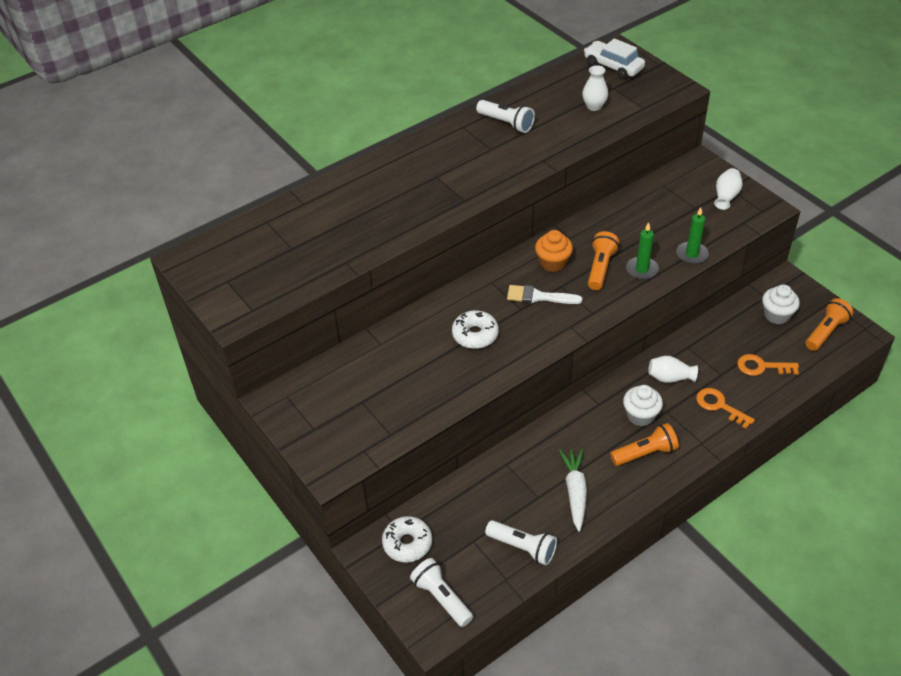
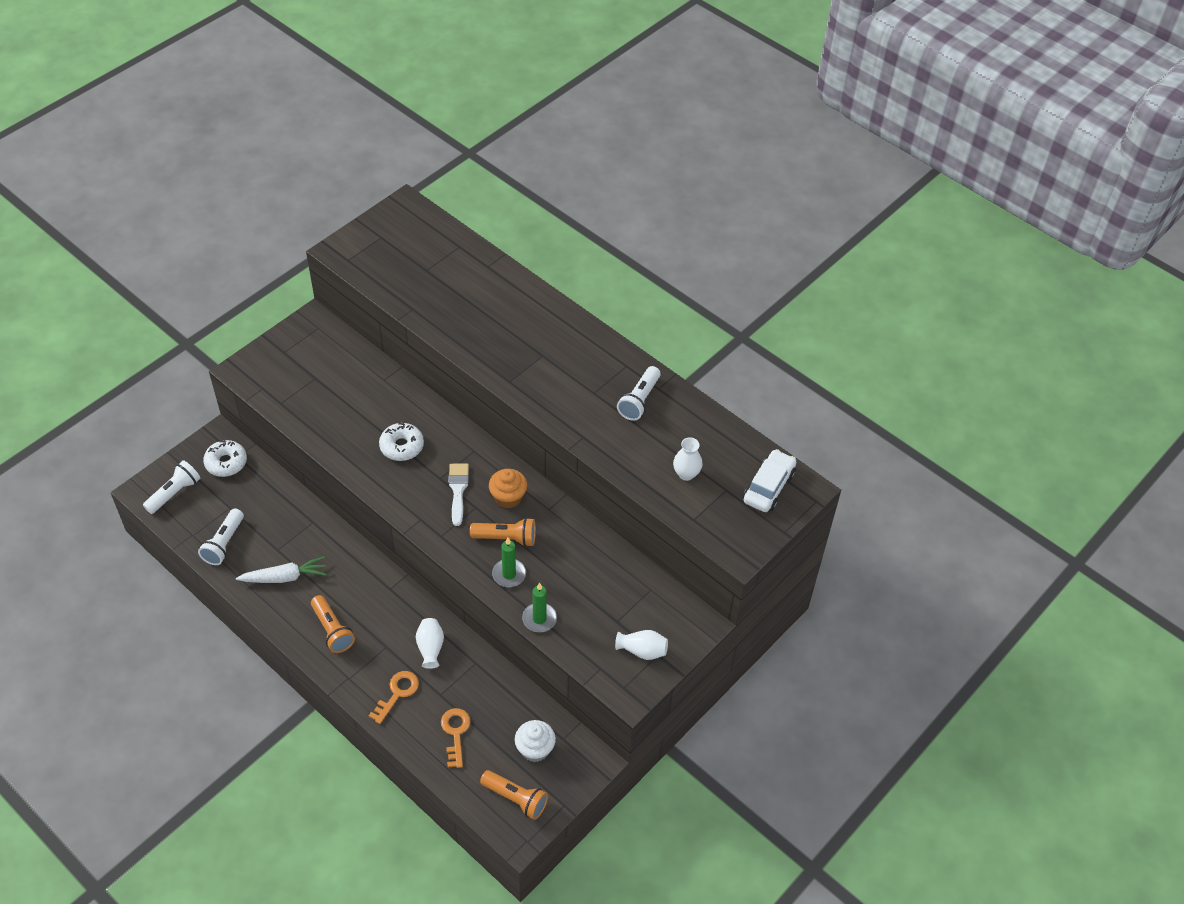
camera: 75 degrees right, 5 degrees up
white cupcake [623,385,663,426] -> none

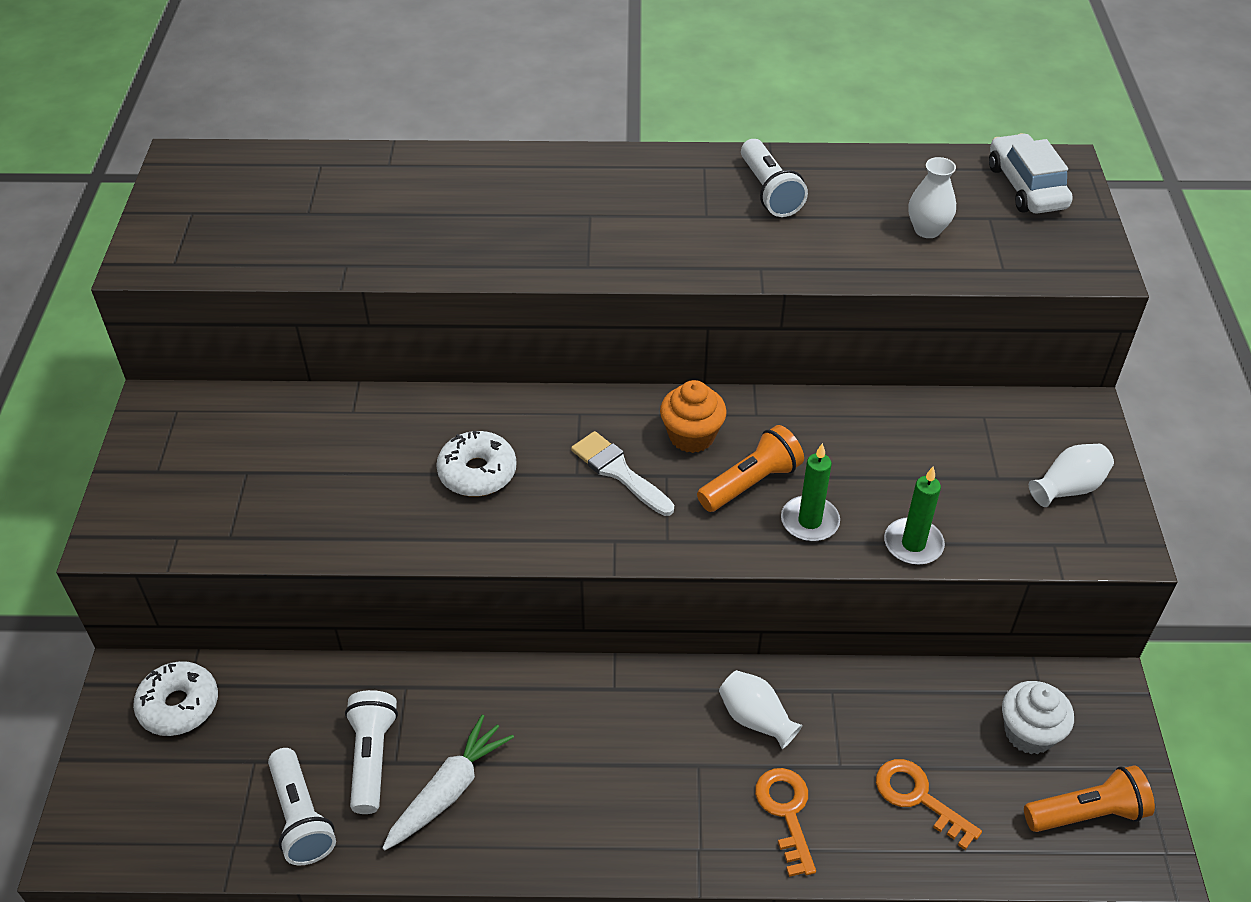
camera: 40 degrees left, 5 degrees down
white flashlight [143,460,200,514] -> white flashlight moved to [345,690,398,814]
orange flashlight [311,595,355,653] -> none

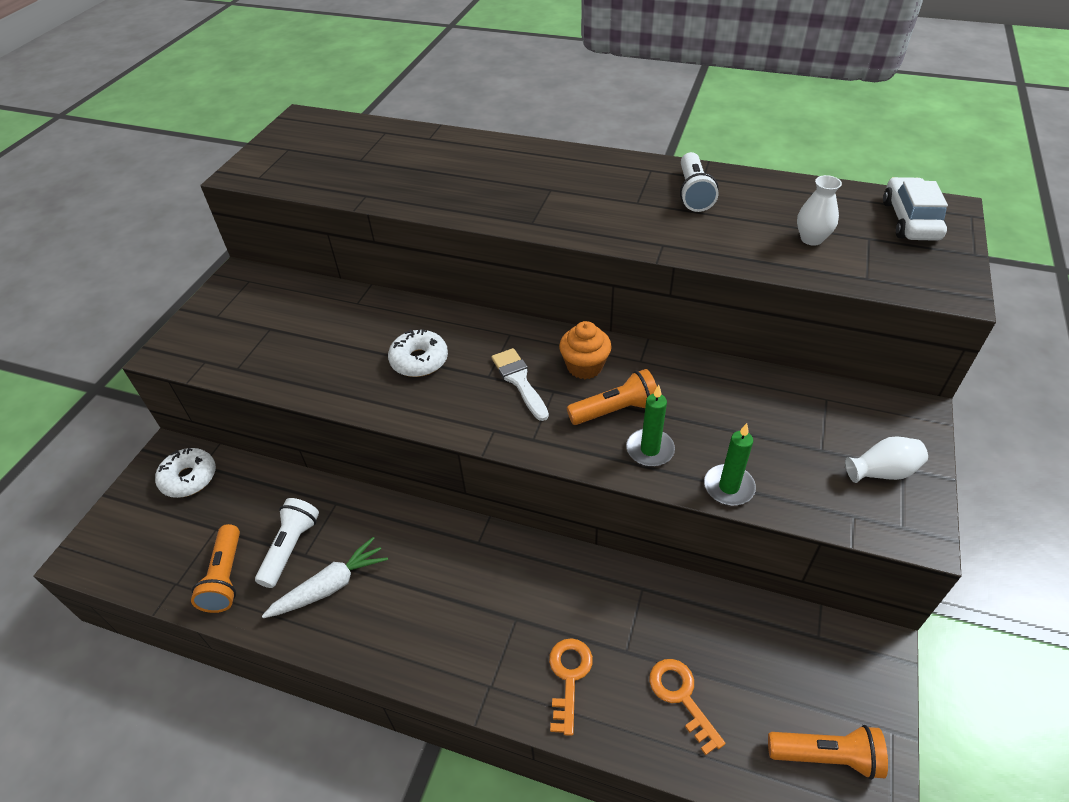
camera: 20 degrees right, 0 degrees up
white flashlight [268,748,336,865] -> orange flashlight [191,524,240,613]
white vase [719,670,802,749] -> none
white cupcake [1002,681,1074,754] -> none

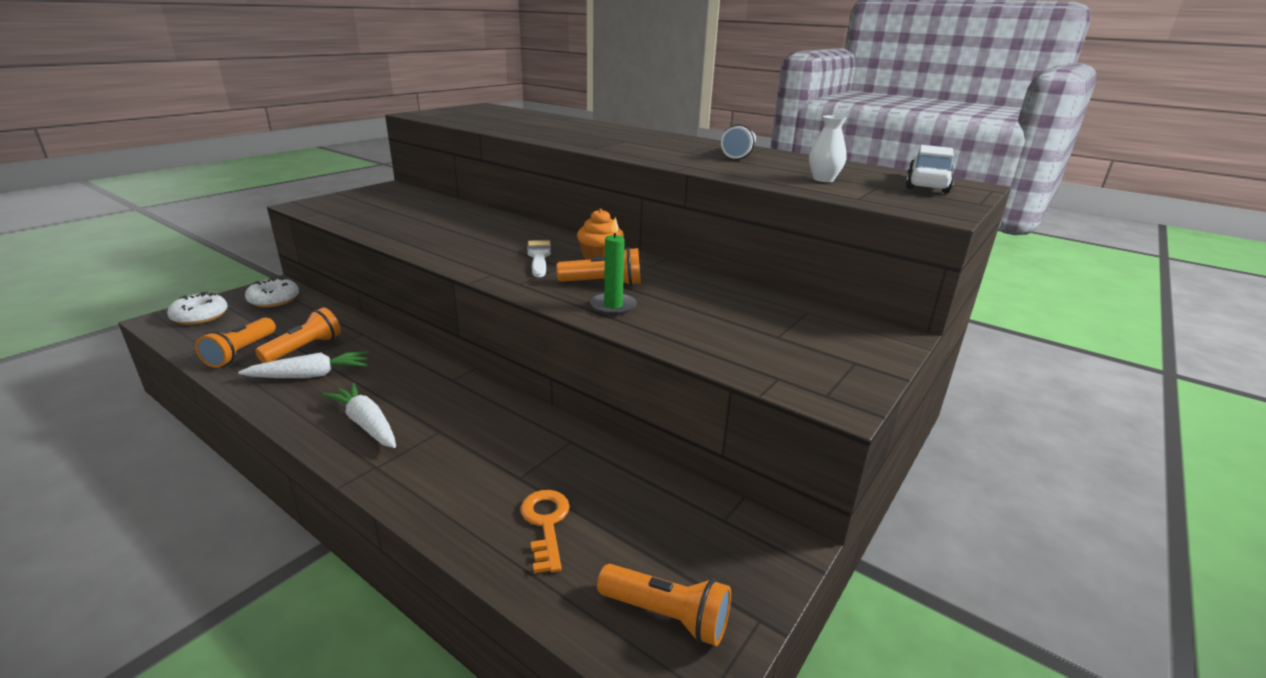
camera: 15 degrees right, 20 degrees down
white flashlight [255,498,319,588] -> orange flashlight [255,307,341,363]
white donut [388,329,448,377] -> white donut moved to [167,292,228,325]
orange key [549,638,593,736] -> none
green candle [704,423,756,505] -> none
white vase [845,436,928,483] -> none
none -> white carrot [322,382,396,448]

